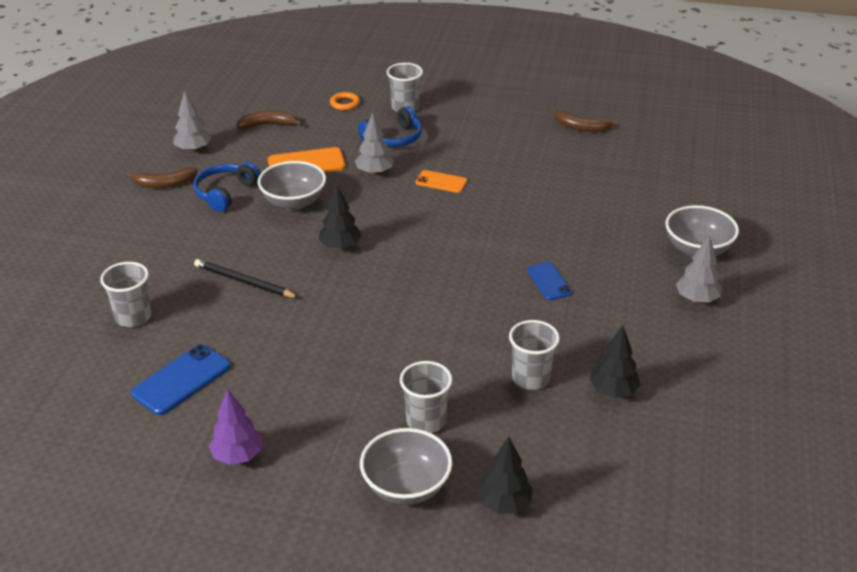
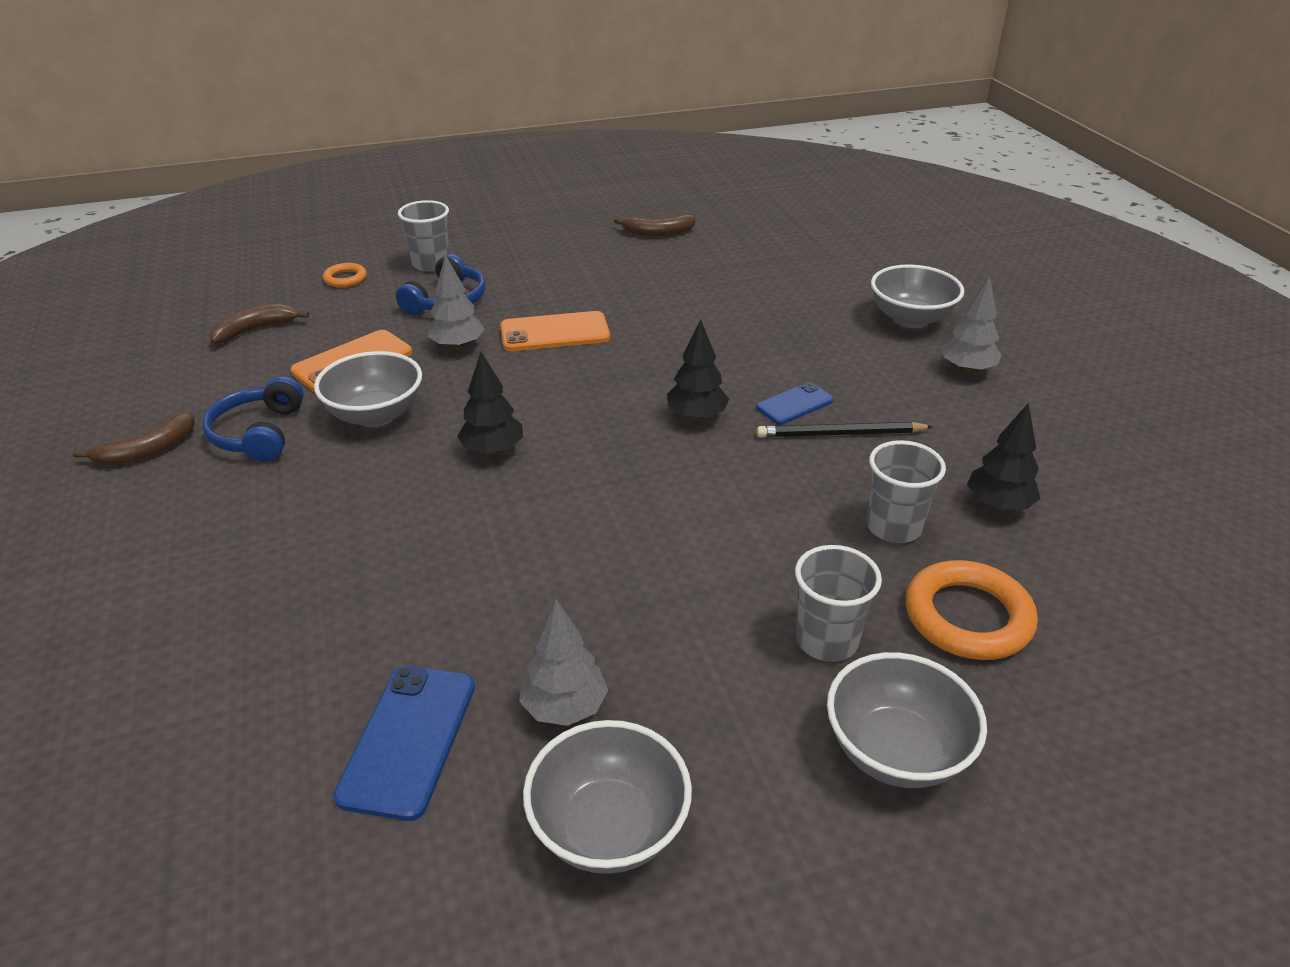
camera: 30 degrees left, 0 degrees up
grey cup [100,262,151,327] -> none
grey tree [174,91,212,152] -> grey tree moved to [519,600,608,726]
black pencil [194,259,299,298] -> black pencil moved to [757,422,933,438]
purple tree [209,389,262,465] -> grey bowl [523,720,692,874]
orange phone [416,170,467,193] -> orange phone [500,311,610,351], size x1.57
black tree [477,436,533,514] -> black tree moved to [667,320,729,420]
blue phone [527,262,572,300] -> blue phone turned 75 degrees counterclockwise [756,382,834,425]
none -> orange ring [906,560,1038,660]

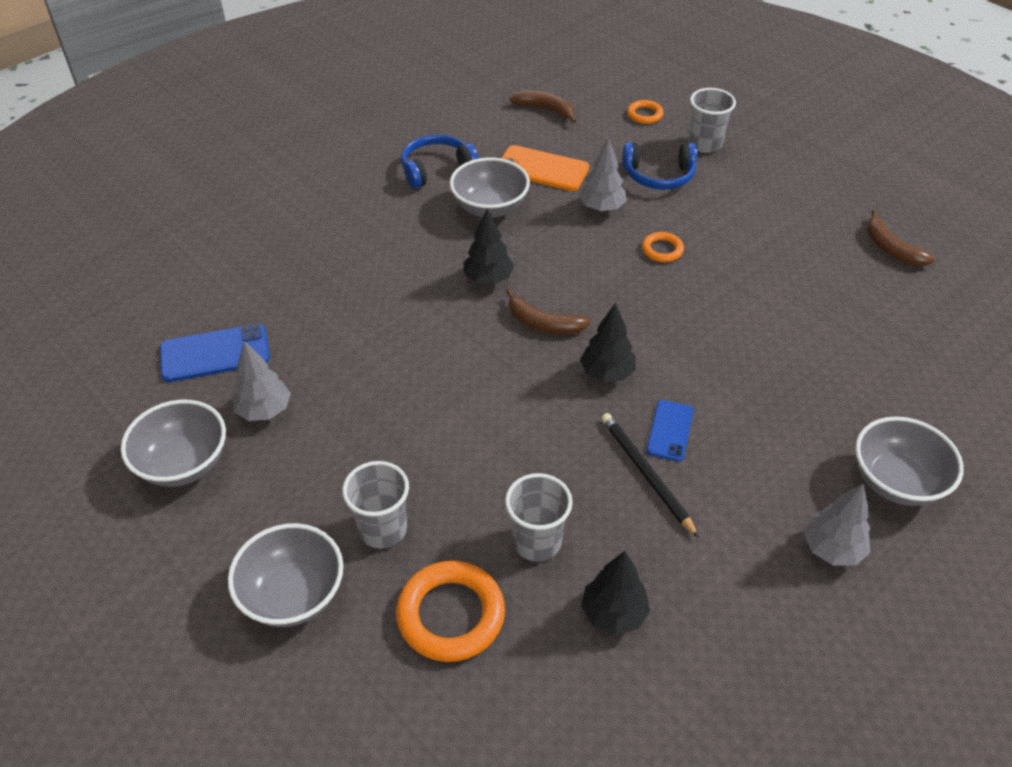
camera: 65 degrees right, 10 degrees up
brown banana [73,412,195,465] -> brown banana moved to [506,289,591,334]
orange phone [500,311,610,351] -> orange ring [642,232,684,262]
blue phone [756,382,834,425] -> blue phone turned 75 degrees clockwise [646,400,694,461]

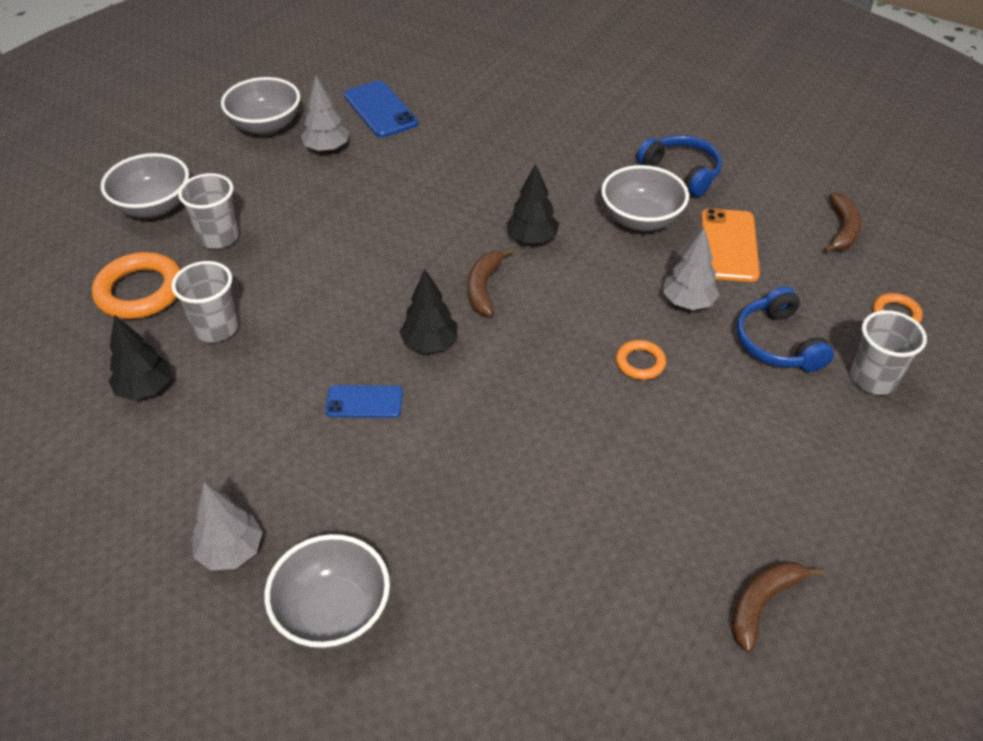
camera: 75 degrees right, 0 degrees up
black pencil [601,413,699,538] -> none

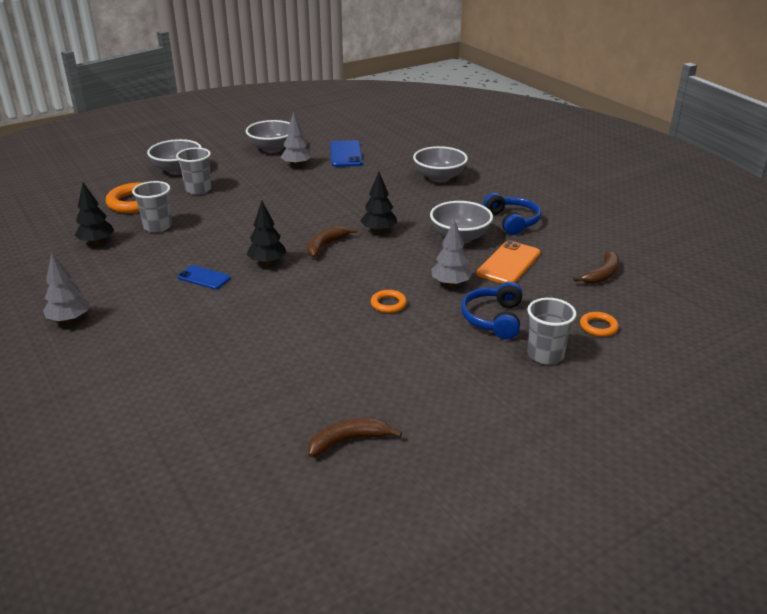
camera: 25 degrees right, 15 degrees down
grey bowl [264,534,390,649] -> grey bowl moved to [413,146,468,183]

